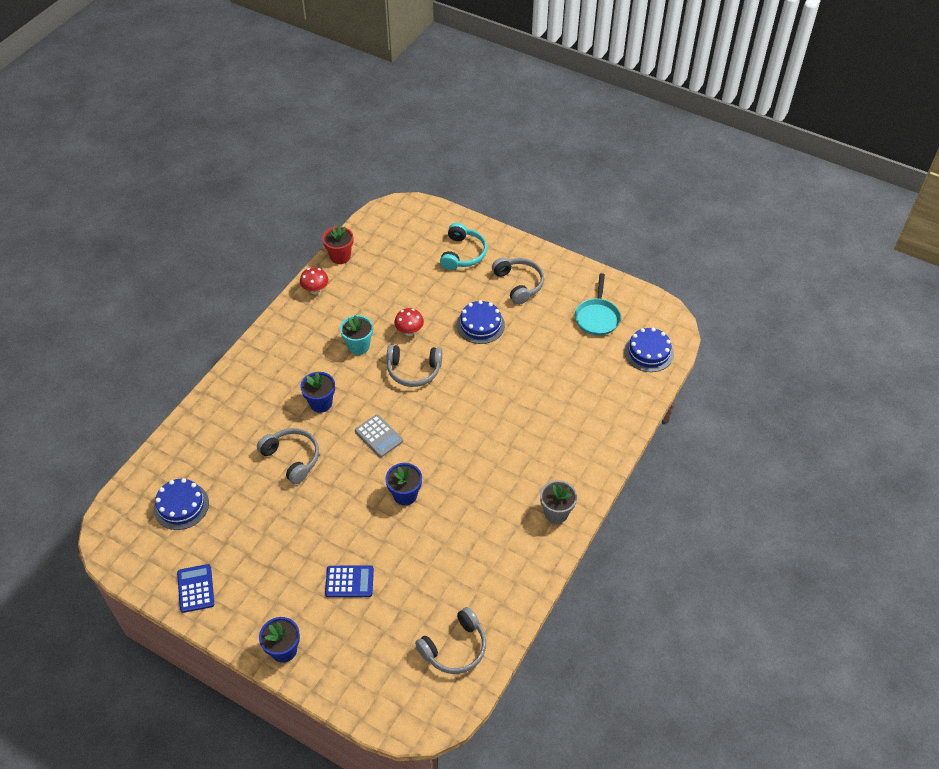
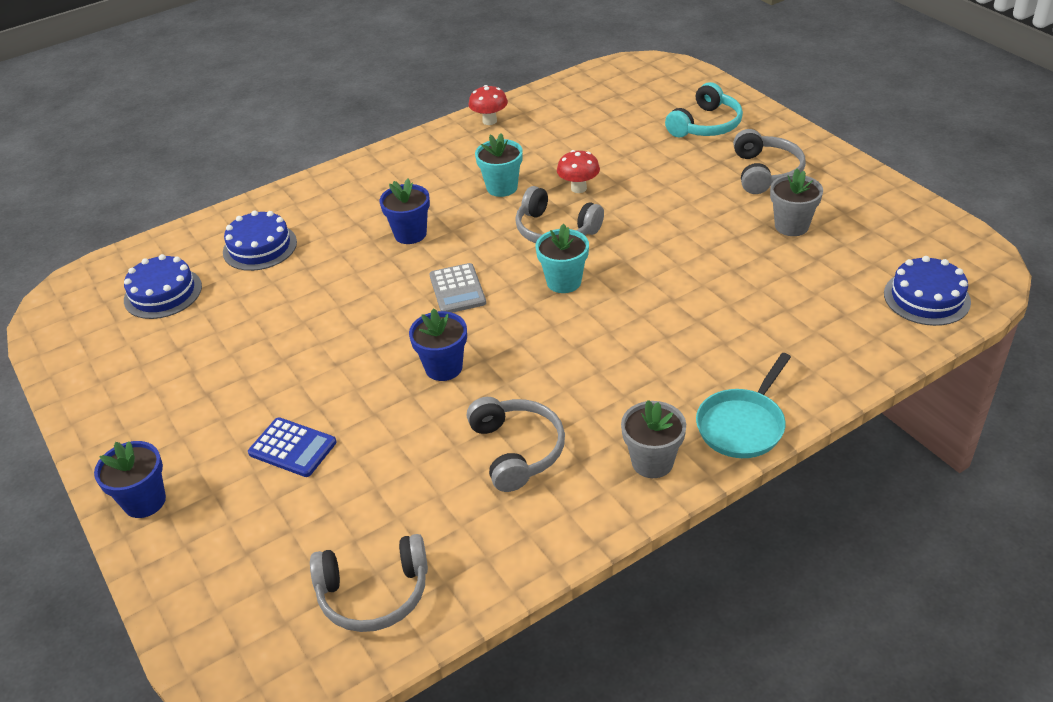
camera: 30 degrees right, 10 degrees down
blue calculator [177,564,214,613] -> none
grey headphones [257,428,319,484] -> grey headphones moved to [467,397,565,492]
red flower pot [322,225,353,264] -> none
blue cake [457,300,505,344] -> blue cake moved to [223,210,297,271]
turquoise pan [575,273,621,336] -> turquoise pan moved to [696,353,791,458]
none -> turquoise flower pot [535,224,589,293]
none -> grey flower pot [770,169,823,236]

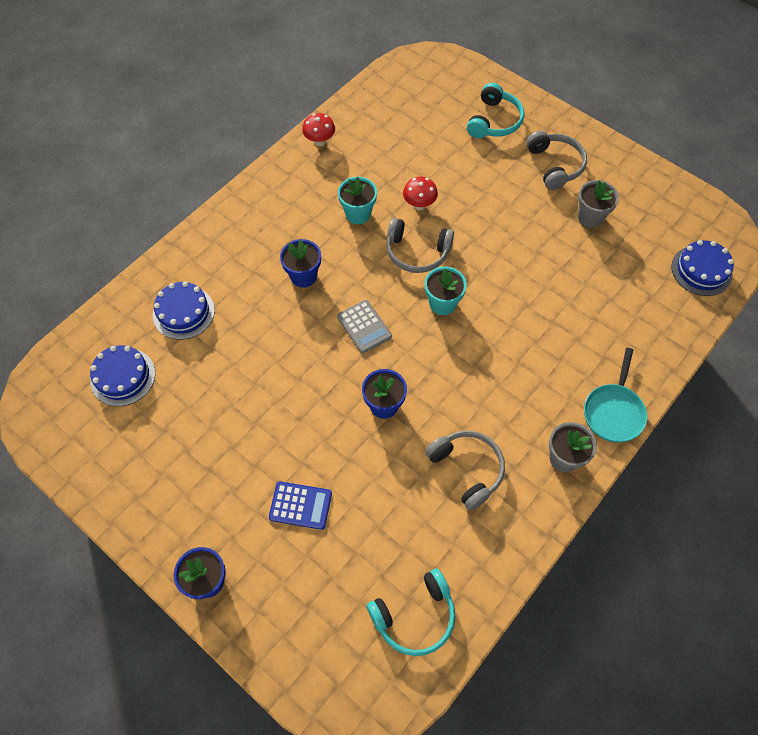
camera: 20 degrees left, 20 degrees up
grey headphones [310,534,428,632] -> turquoise headphones [367,569,455,656]

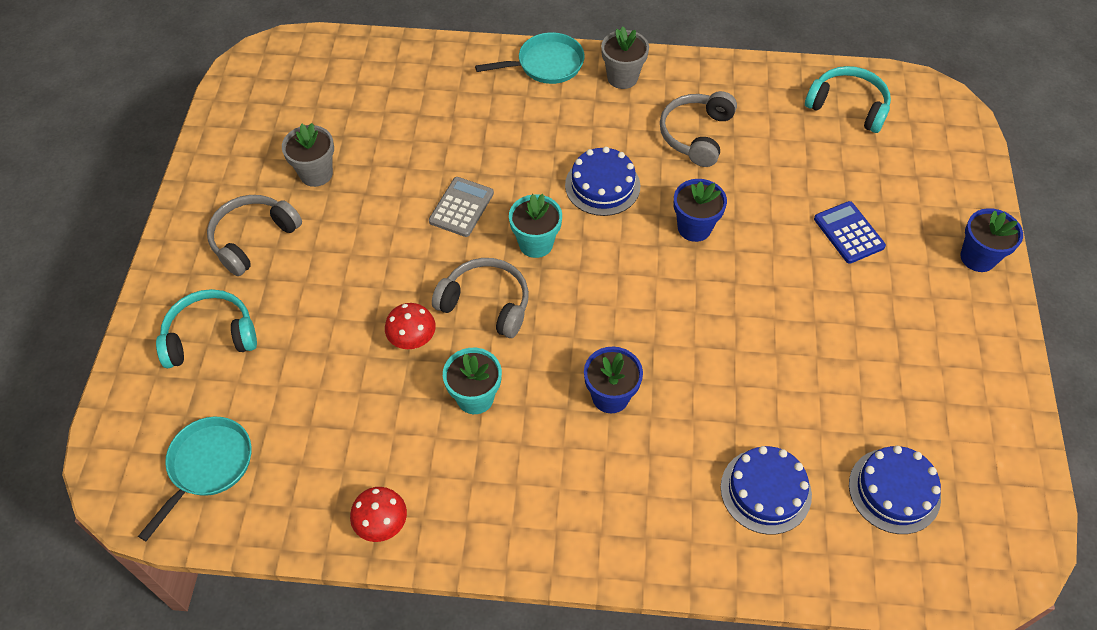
camera: 125 degrees left, 5 degrees down
grey calculator [337,300,392,353] -> grey calculator moved to [429,177,494,237]
grey headphones [387,218,454,273] -> grey headphones turned 45 degrees counterclockwise [432,258,529,338]
blue cake [671,240,734,296] -> blue cake moved to [565,147,640,216]
none -> turquoise pan [138,417,252,541]

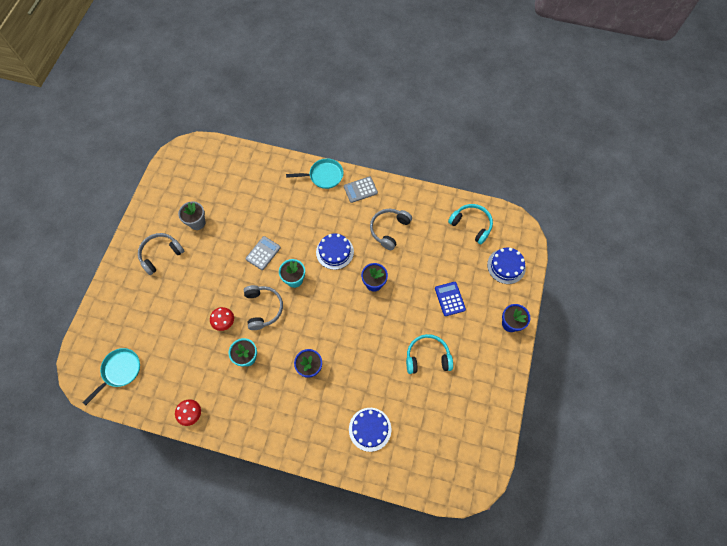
camera: 10 degrees right, 10 degrees up
turquoise headphones [156,289,257,368] -> turquoise headphones moved to [406,334,453,374]
grey headphones [432,258,529,338] -> grey headphones turned 45 degrees clockwise [244,285,283,330]
grey flower pot [601,27,649,89] -> grey calculator [344,176,378,203]
blue cake [849,446,941,534] -> blue cake moved to [487,248,526,284]

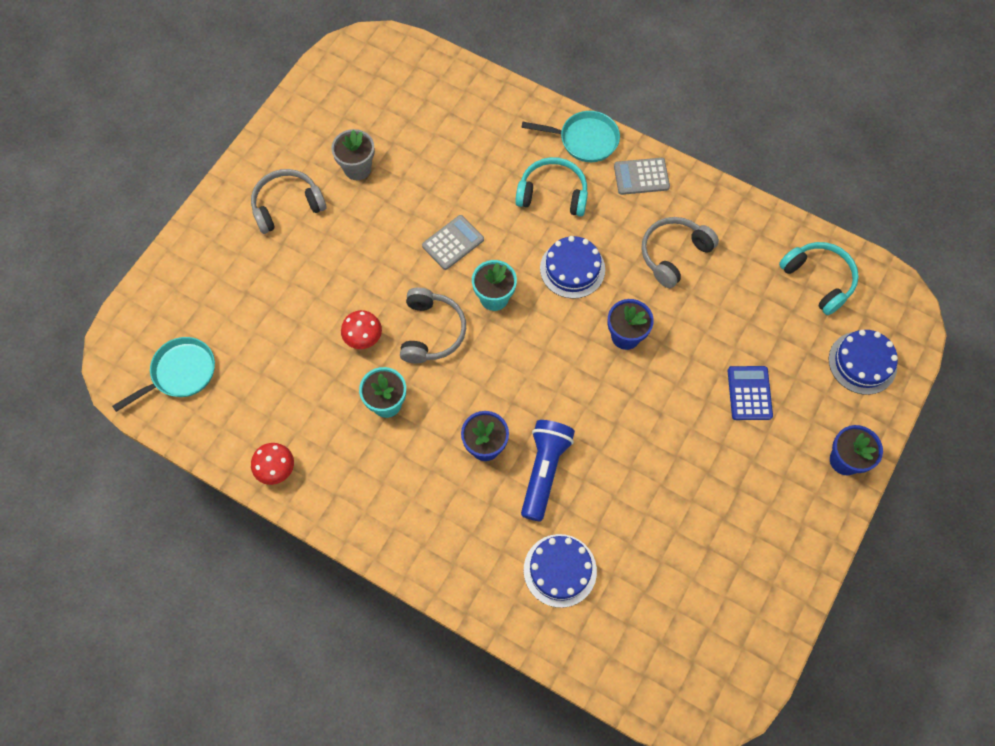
camera: 15 degrees right, 0 degrees up
turquoise headphones [406,334,453,374] -> turquoise headphones moved to [515,157,588,217]
none -> blue flashlight [521,420,575,521]

